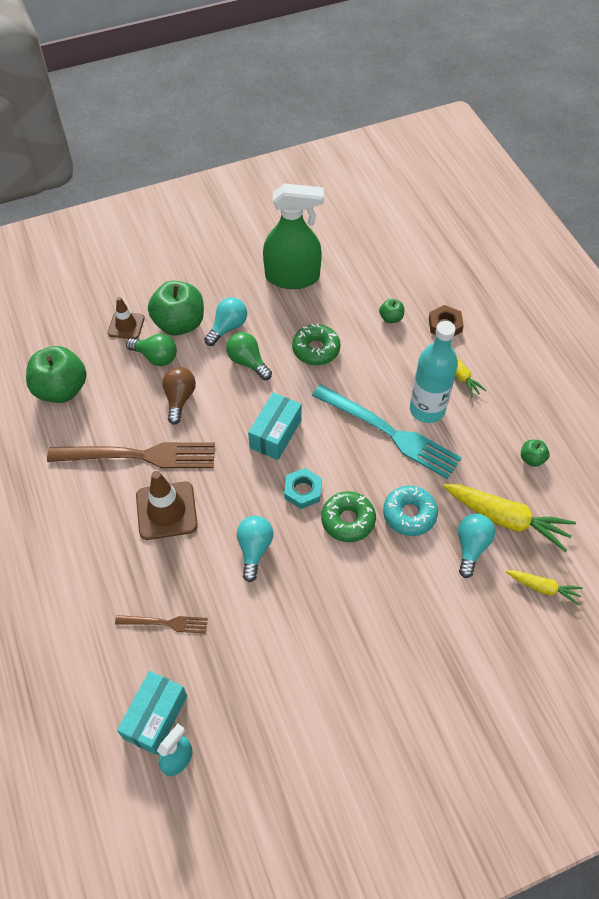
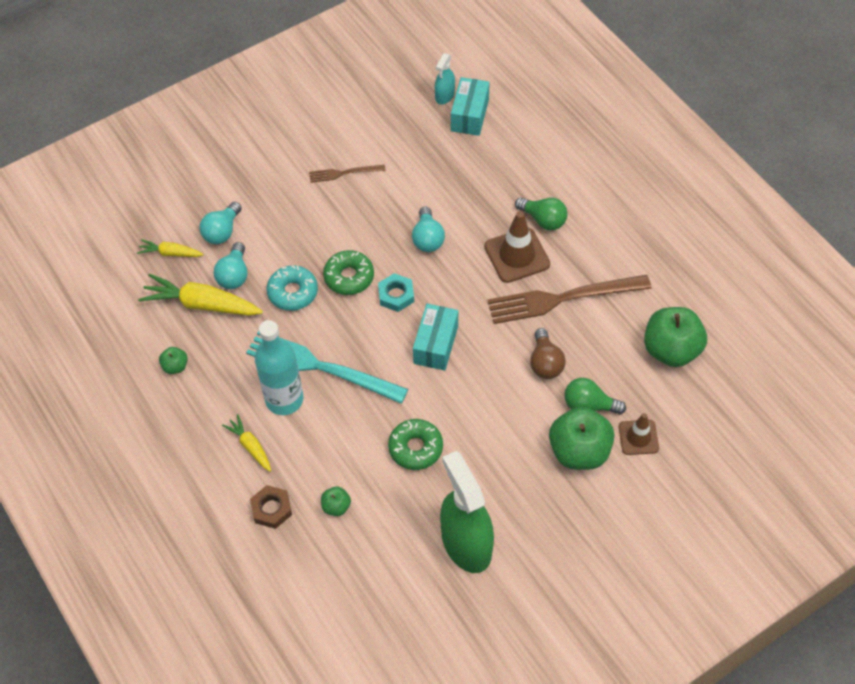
camera: 170 degrees right, 0 degrees up
brown fork [115,615,208,634] -> brown fork moved to [309,165,386,183]
turquoise light bulb [204,297,247,346] -> turquoise light bulb moved to [200,202,242,244]
green light bulb [226,332,272,380] -> green light bulb moved to [515,197,568,230]
green spray bottle [263,183,324,289] -> green spray bottle turned 75 degrees clockwise [440,451,494,573]

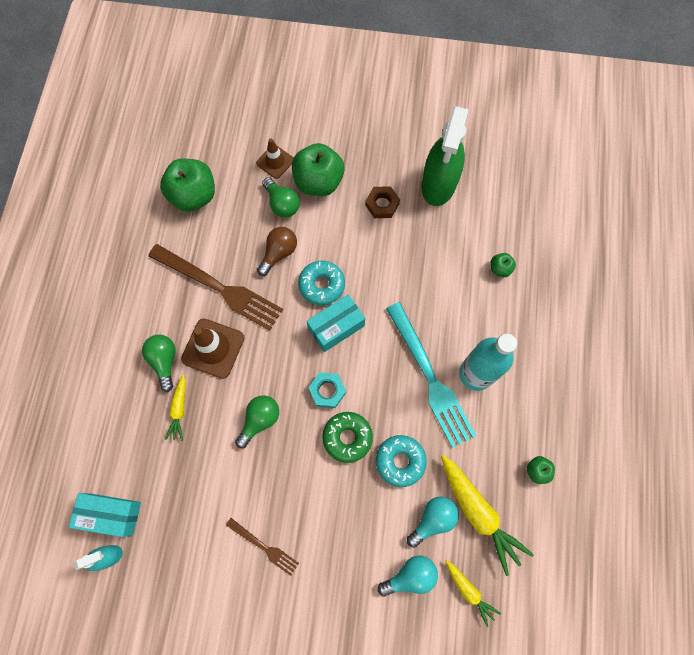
camera: 140 degrees left, 15 degrees up
yellow carrot [222,414,271,472] -> yellow carrot moved to [165,375,186,441]
brown nut [250,485,292,529] -> brown nut moved to [365,186,400,218]
green donut [388,419,443,470] -> none
turquoise light bulb [412,207,445,252] -> green light bulb [235,395,279,448]
turquoise box [451,77,490,136] -> turquoise box turned 45 degrees clockwise [69,493,141,537]
none -> turquoise donut [298,261,345,306]

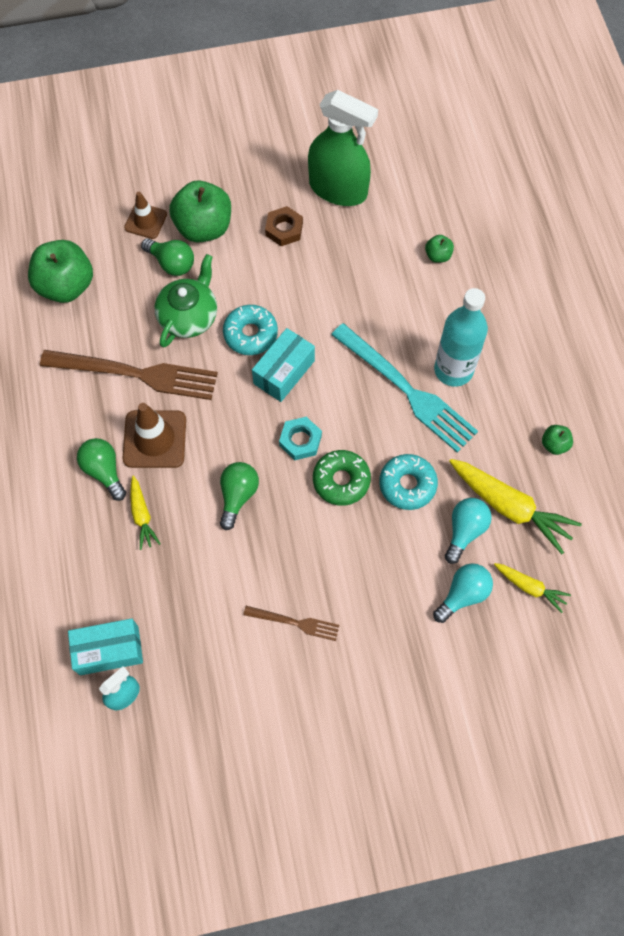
camera: 20 degrees left, 5 degrees down
brown light bulb [257,227,297,276] -> green teapot [154,254,217,347]
green spray bottle [421,106,469,206] -> green spray bottle turned 60 degrees counterclockwise [308,90,378,206]

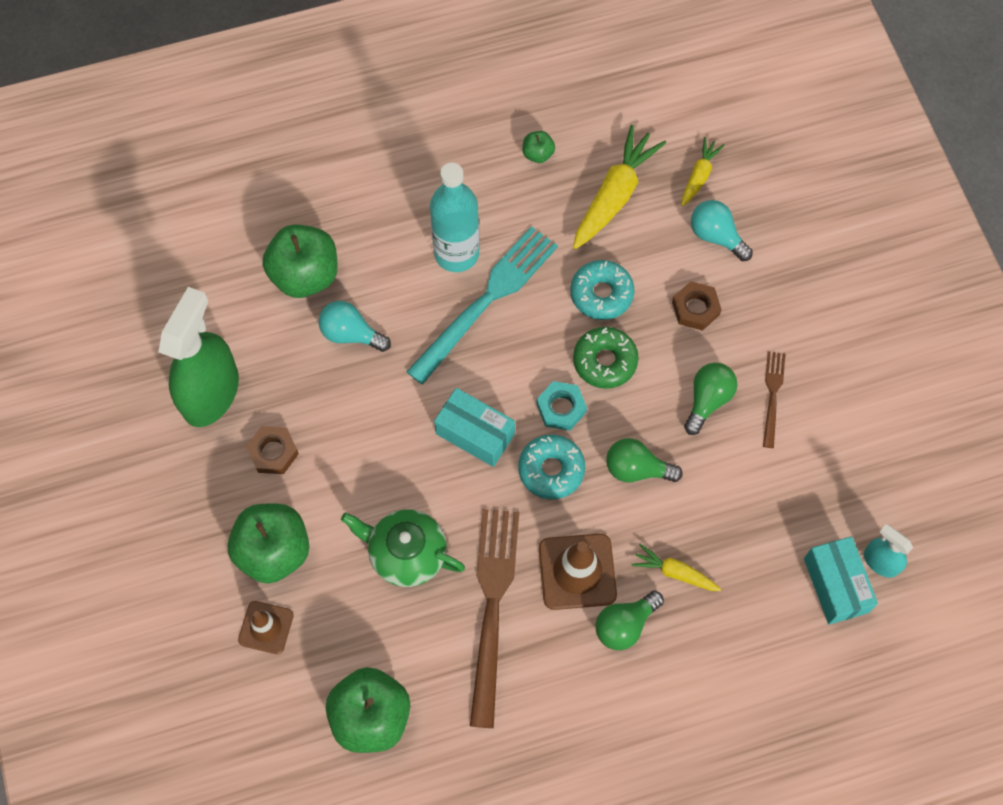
camera: 95 degrees left, 0 degrees up
yellow carrot [130,476,161,550] -> yellow carrot turned 135 degrees counterclockwise [632,544,721,591]
green light bulb [141,238,194,276] -> green light bulb moved to [684,363,737,435]
turquoise donut [223,305,278,355] -> turquoise donut moved to [518,435,585,499]
green apple [425,235,454,263] -> green apple [262,224,338,298], size x2.18
turquoise light bulb [445,498,492,564] -> turquoise light bulb moved to [319,301,391,352]
none -> brown nut [672,281,722,331]

